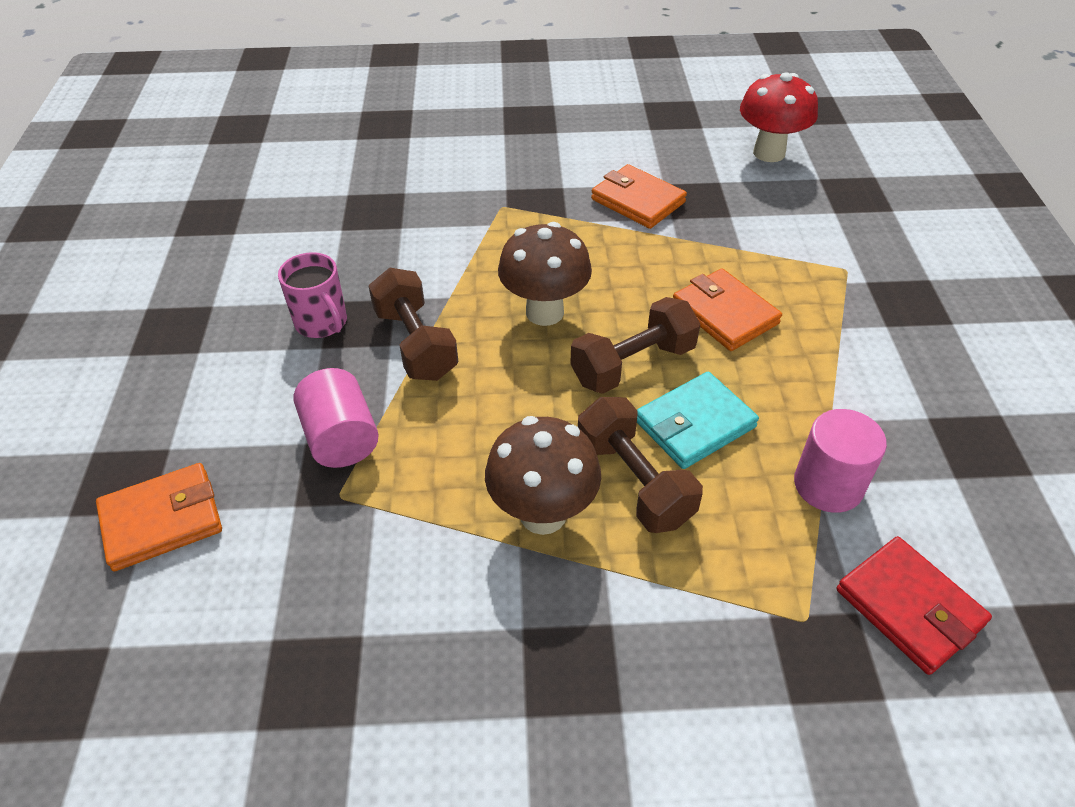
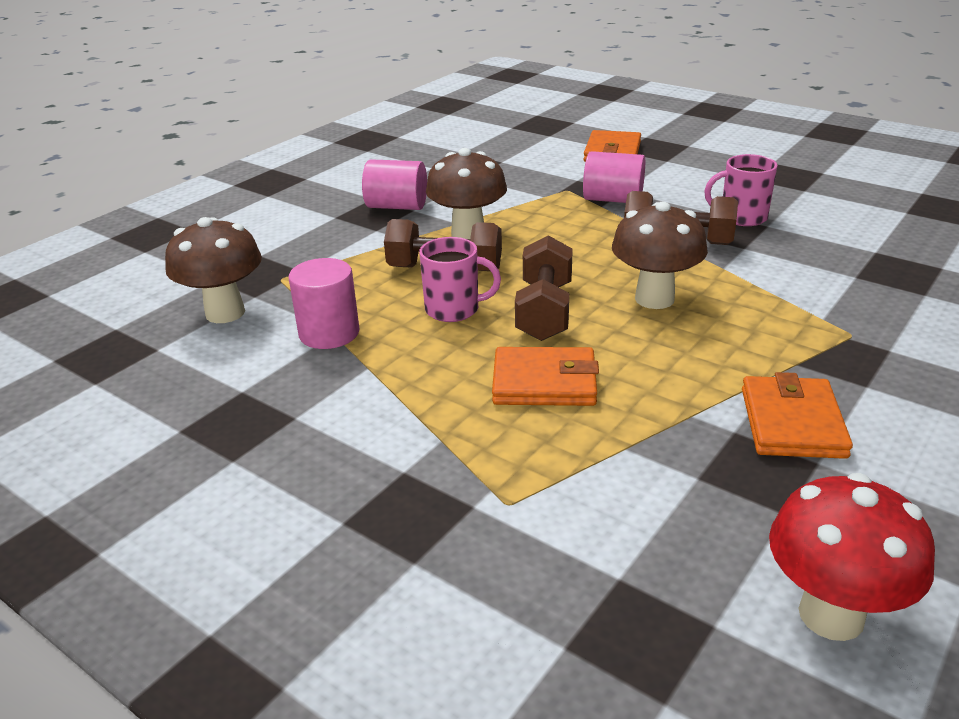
camera: 130 degrees right, 15 degrees down
orange wallet [591,164,687,229] -> orange wallet turned 75 degrees counterclockwise [742,372,853,459]
turquoise wallet [637,372,759,469] -> pink mug [419,237,501,322]
red wallet [837,536,992,675] -> brown mushroom [165,217,262,323]
none -> pink cylinder [362,159,427,210]

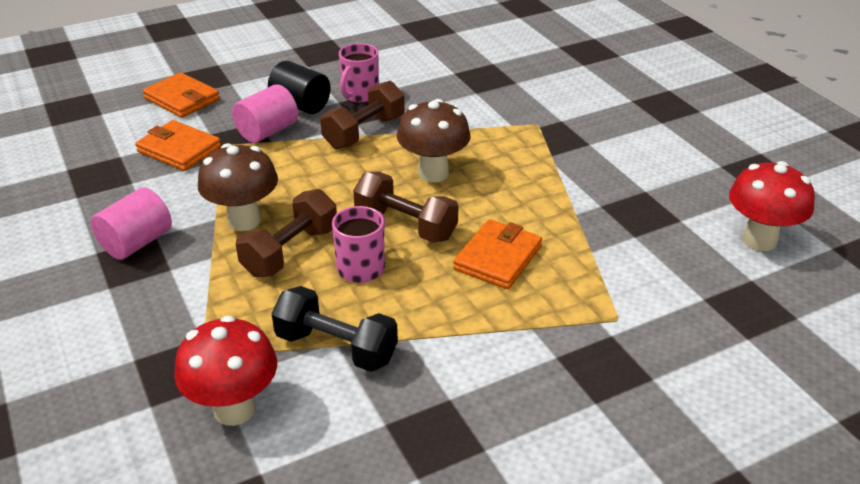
camera: 65 degrees left, 5 degrees up
brown mushroom [165,217,262,323] -> red mushroom [174,316,277,426]
pink cylinder [289,258,359,349] -> black dumbbell [271,286,398,372]
orange wallet [742,372,853,459] -> orange wallet moved to [135,120,221,171]
none -> black cylinder [268,61,331,114]

